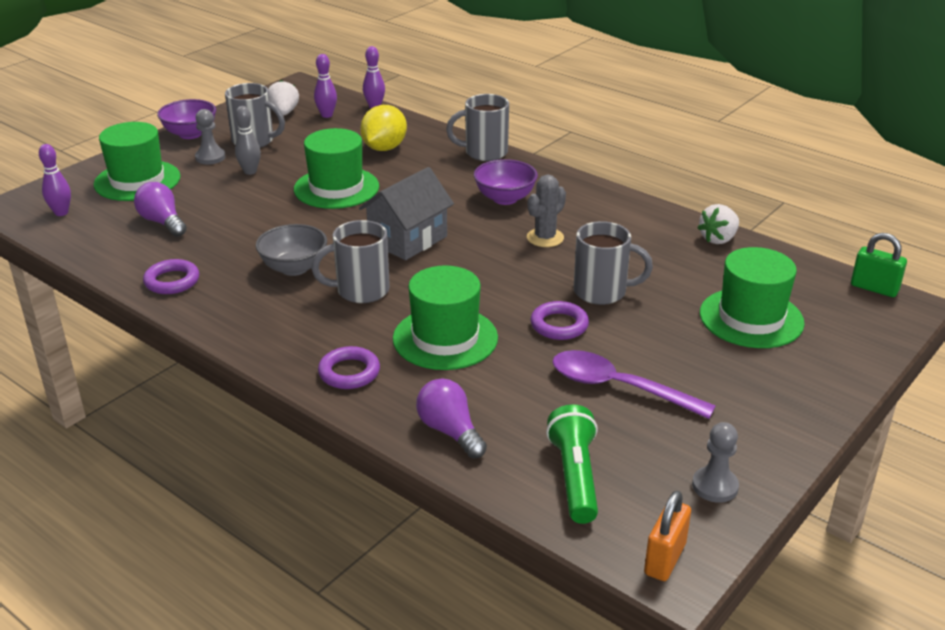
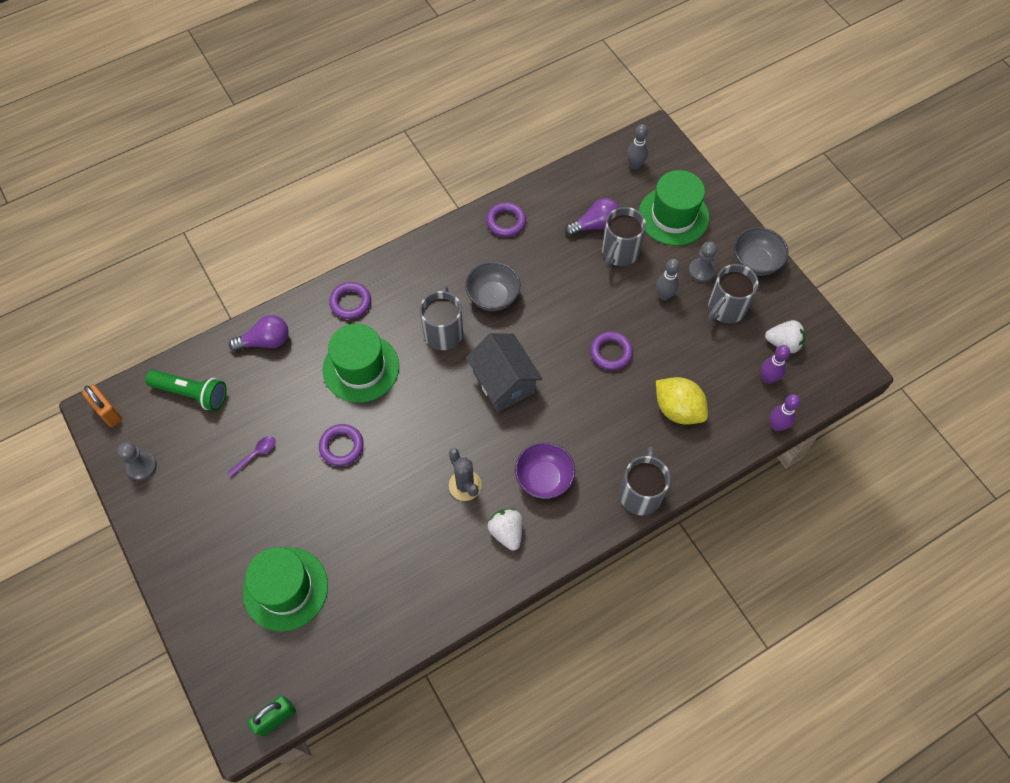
camera: 110 degrees right, 30 degrees up
purple bowling pin [39,144,71,216] -> grey bowling pin [627,124,648,170]
purple bowl [157,99,216,139] -> grey bowl [734,227,788,276]
green hat [294,128,379,209] -> purple ring [590,331,633,370]
purple spoon [552,350,716,419] -> purple spoon [227,436,276,477], size x0.47
grey mug [574,221,653,305] -> grey mug moved to [602,207,646,268]
white strawberry [697,204,739,244] -> white strawberry moved to [488,509,523,551]

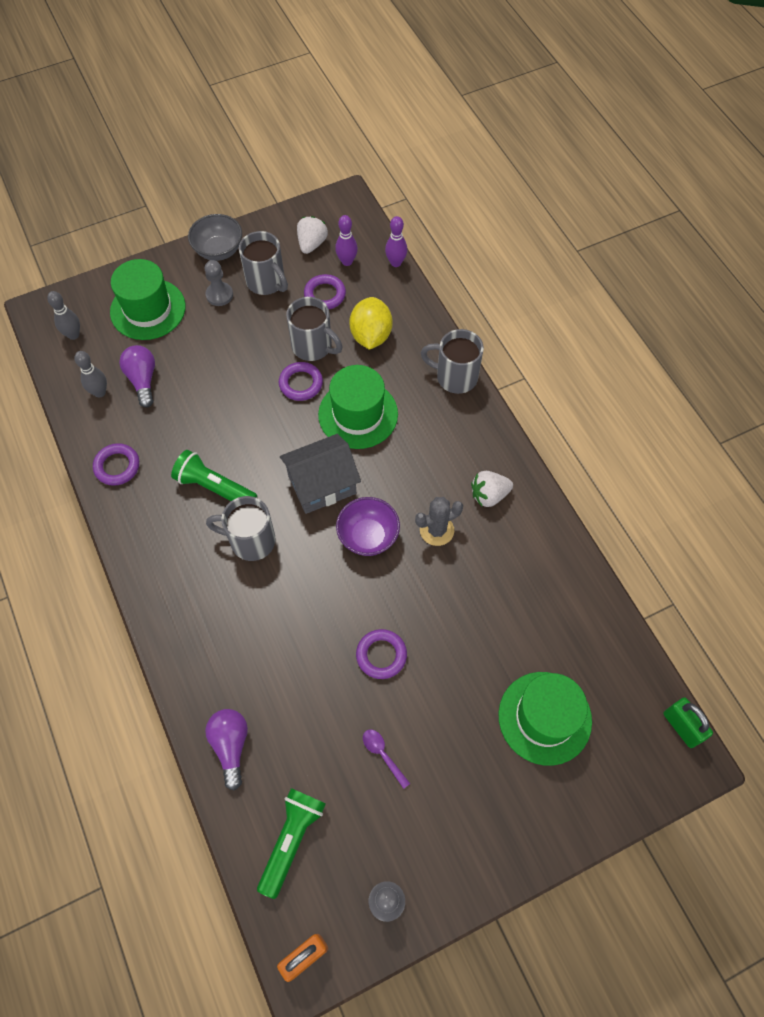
camera: 85 degrees left, 0 degrees up
green hat [323,324,399,403] -> green hat moved to [318,365,398,449]
purple ring [329,282,371,319] -> purple ring moved to [304,274,346,309]
grey bowl [465,262,520,311] -> green flashlight [171,450,257,501]
purple bowl [515,442,575,499] -> purple bowl moved to [336,497,400,556]
grey mug [602,207,646,268] -> grey mug moved to [286,297,342,361]
grey bowling pin [656,259,680,300] -> grey bowling pin moved to [74,351,107,397]
yellow lemon [656,377,708,425] -> yellow lemon turned 45 degrees counterclockwise [349,297,393,350]

